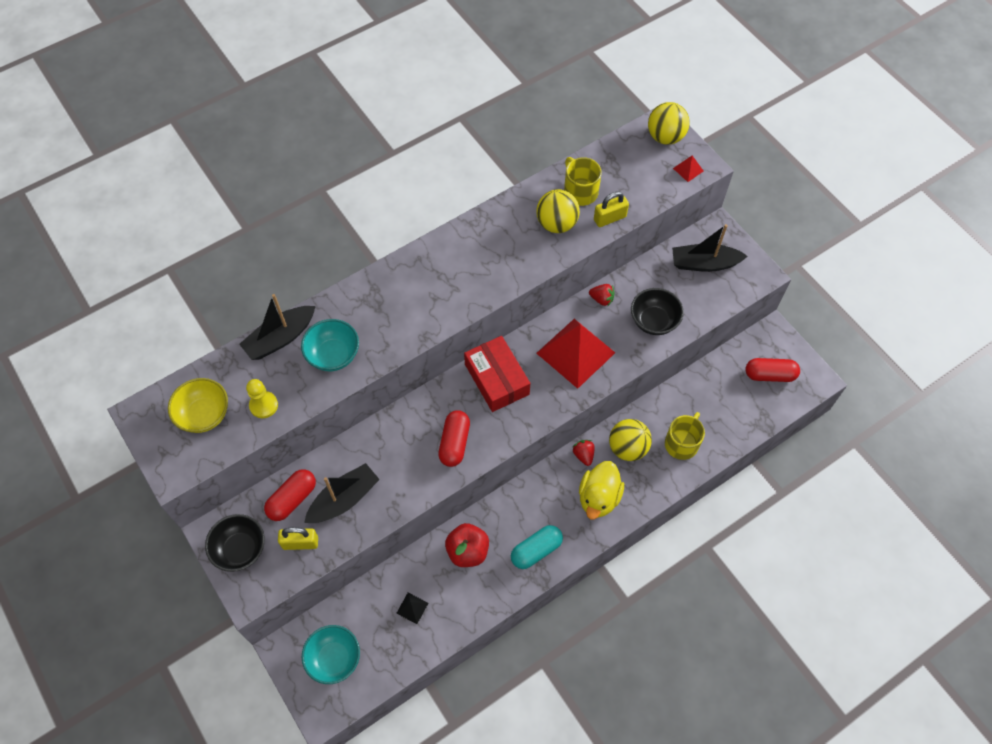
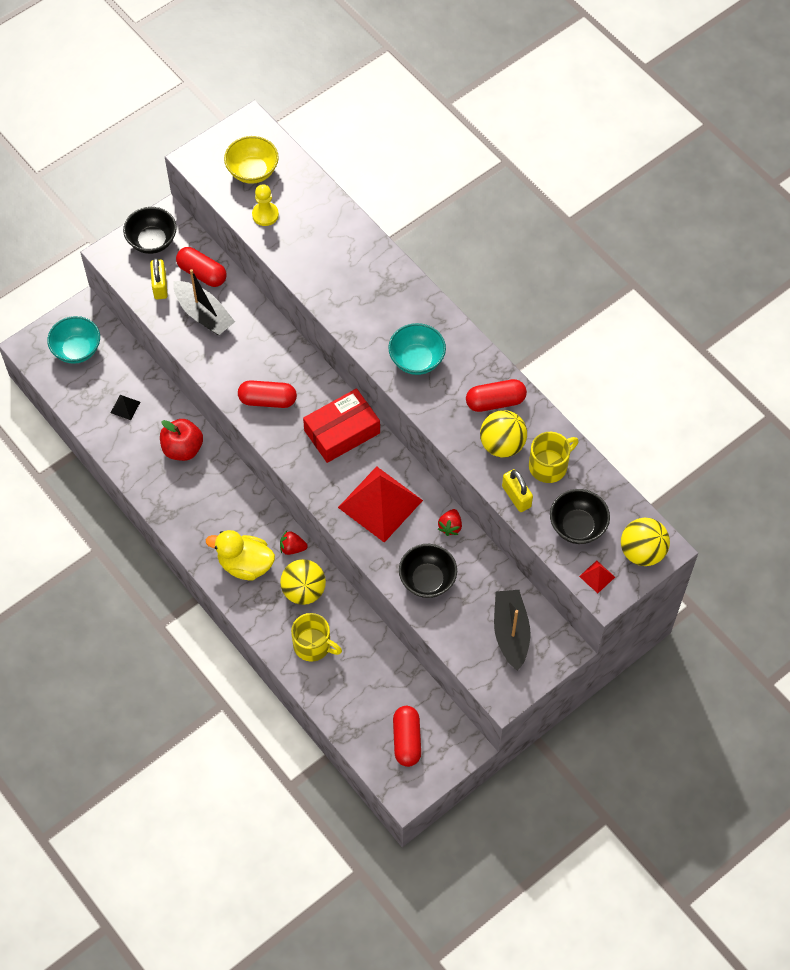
camera: 85 degrees right, 0 degrees up
black boat [239,294,316,360] -> none
turquoise bowl [301,319,359,371] -> turquoise bowl moved to [388,323,446,375]
turquoise capsule [511,525,563,569] -> none
red strawberry [572,440,594,466] -> red strawberry turned 150 degrees counterclockwise [280,531,308,555]
none -> red capsule [466,379,527,412]
none -> black bowl [550,489,610,544]

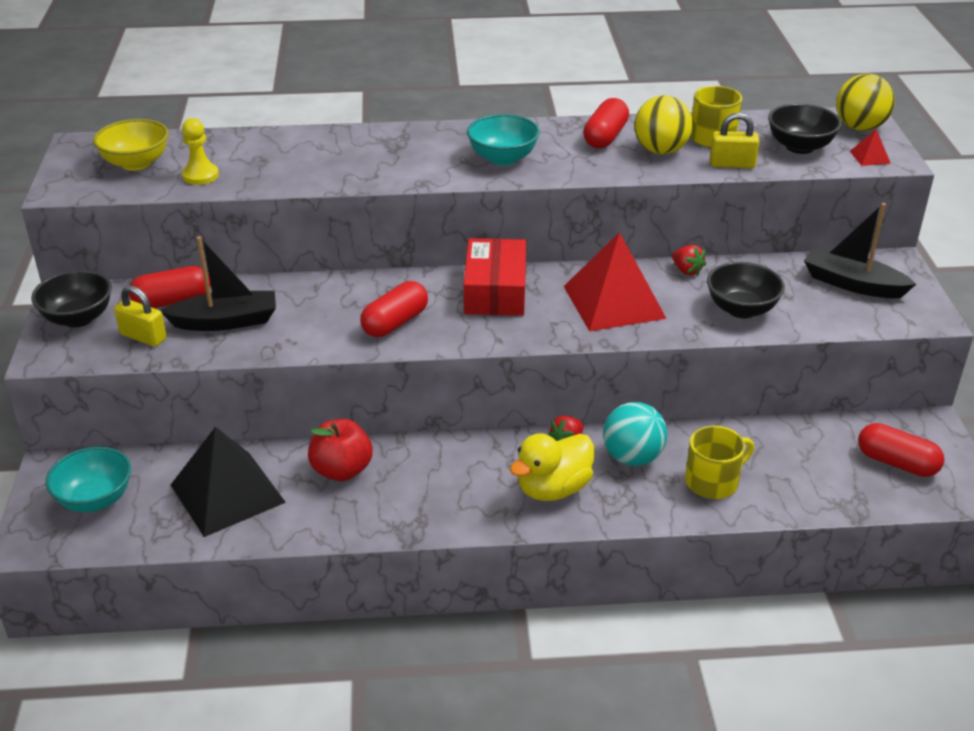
camera: 55 degrees left, 25 degrees down
black pyramid [111,395,140,420] -> black pyramid [171,427,286,537], size x2.50
yellow ball [280,559,326,605] -> turquoise ball [603,402,667,466]

